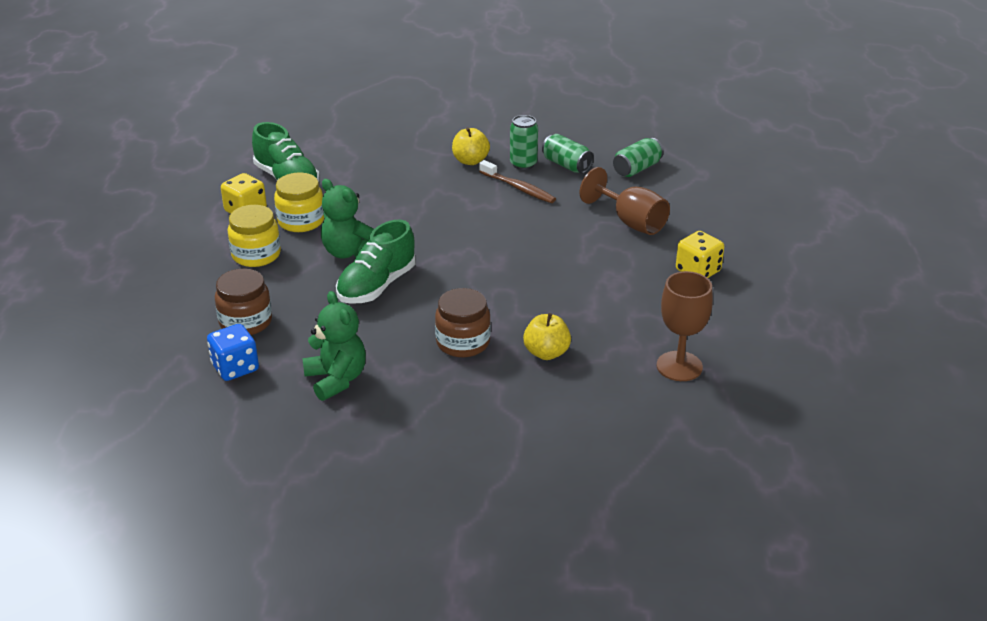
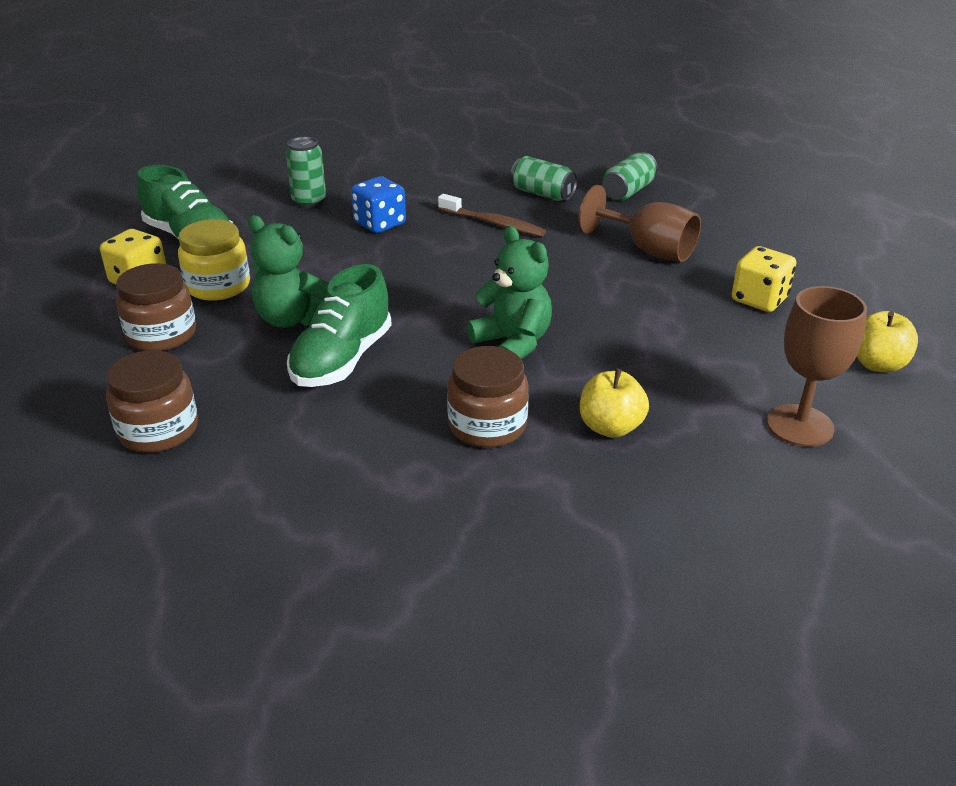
camera: 10 degrees left, 0 degrees up
blue dice [207,324,259,381] -> blue dice moved to [351,176,406,233]
yellow jar [228,205,281,267] -> brown jar [116,263,196,351]
green teddy bear [302,291,366,401] -> green teddy bear moved to [467,226,552,360]
yellow apple [452,127,490,165] -> yellow apple moved to [856,311,918,372]
green can [510,115,538,170] -> green can moved to [286,137,326,208]

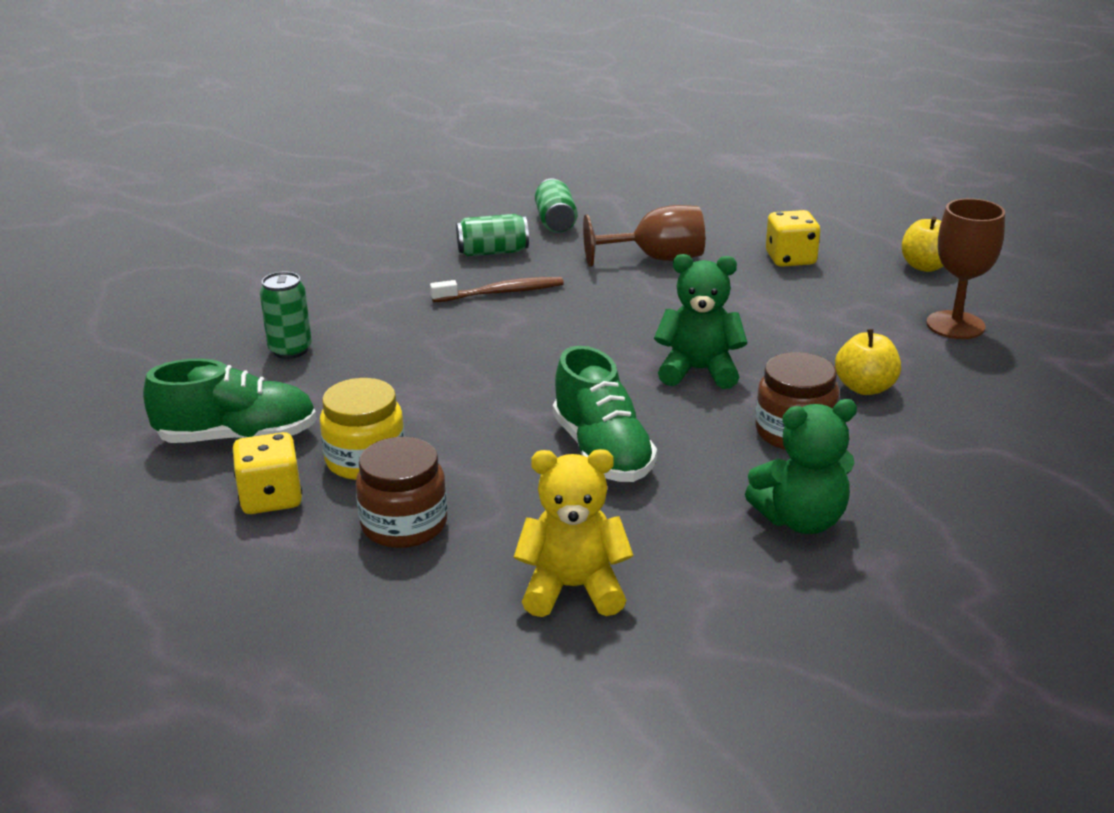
camera: 45 degrees left, 5 degrees down
brown jar [106,350,198,453] -> yellow teddy bear [514,449,633,617]
green teddy bear [248,215,329,328] -> green teddy bear moved to [745,399,857,534]
blue dice [351,176,406,233] -> none

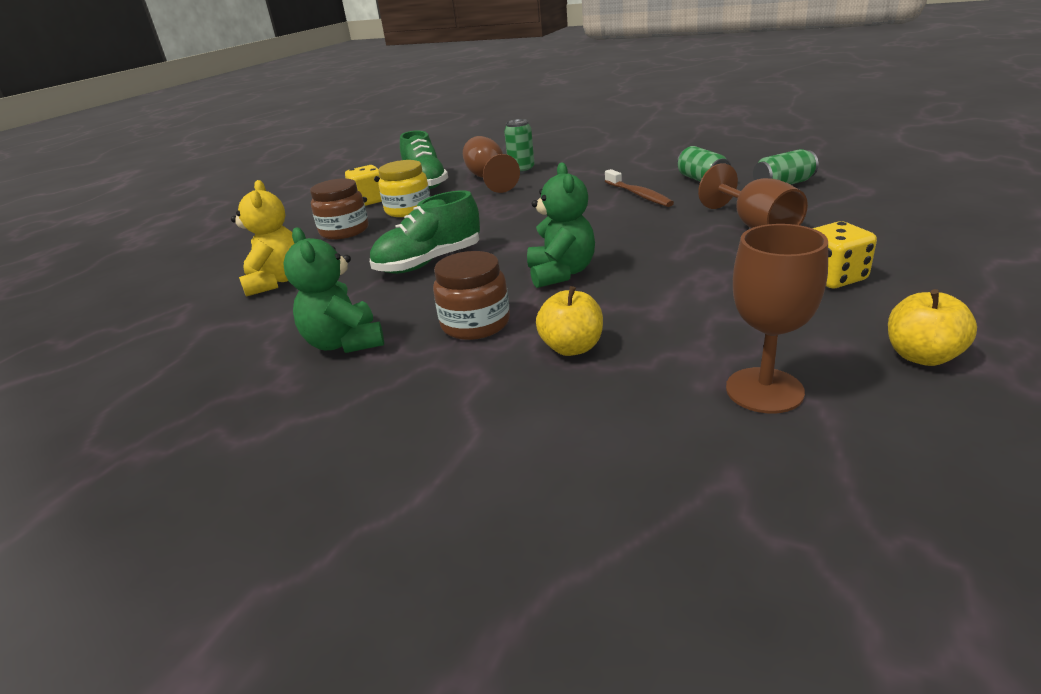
camera: 80 degrees right, 0 degrees up
none -> brown goblet [463,136,520,193]

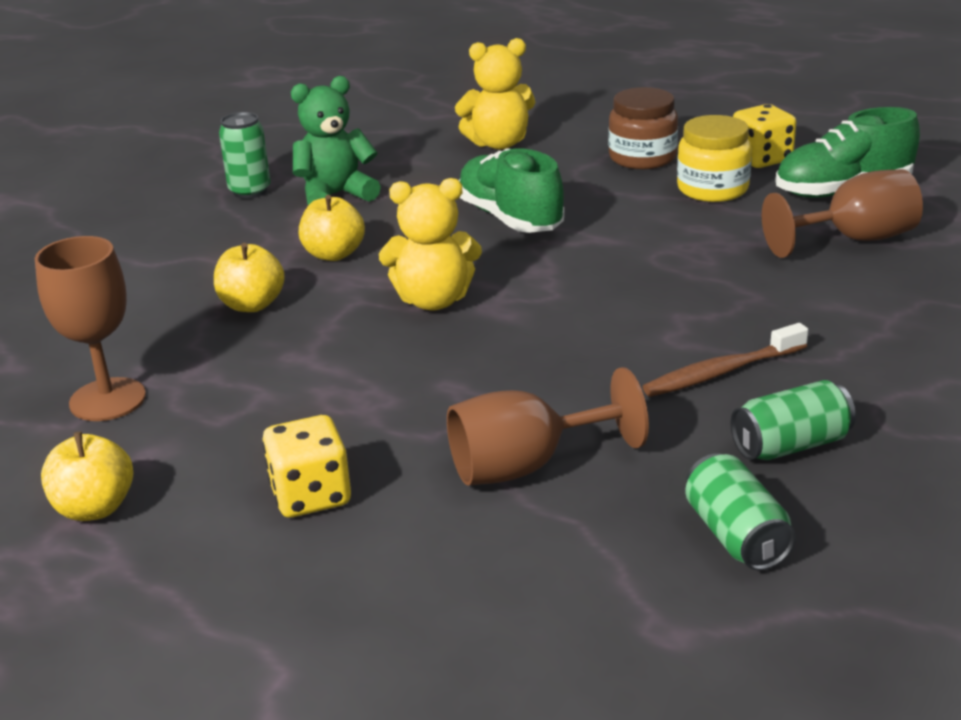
camera: 90 degrees right, 0 degrees up
brown jar [433,251,510,340] -> yellow apple [299,195,365,261]
green can [504,119,534,174] -> green can moved to [219,112,271,199]
green teddy bear [527,162,595,288] -> yellow teddy bear [379,178,482,310]

